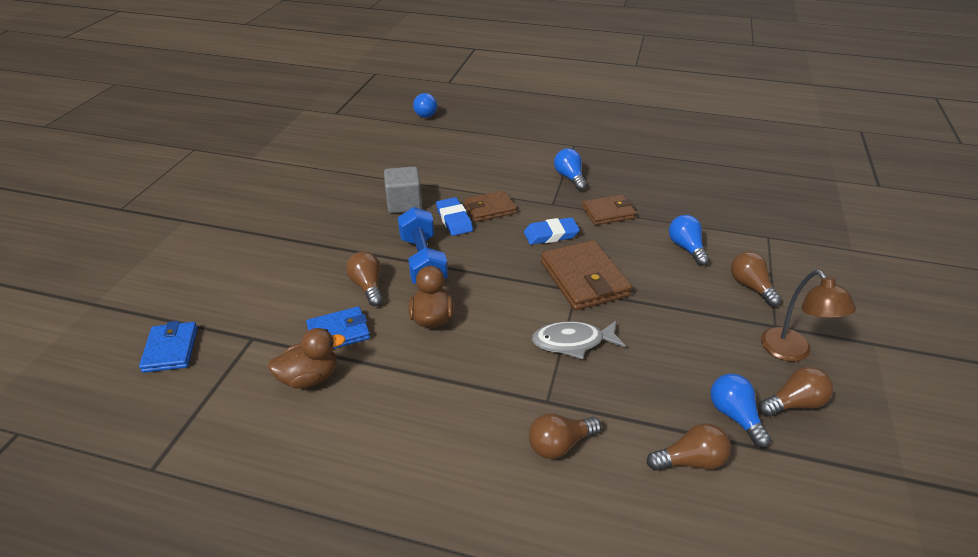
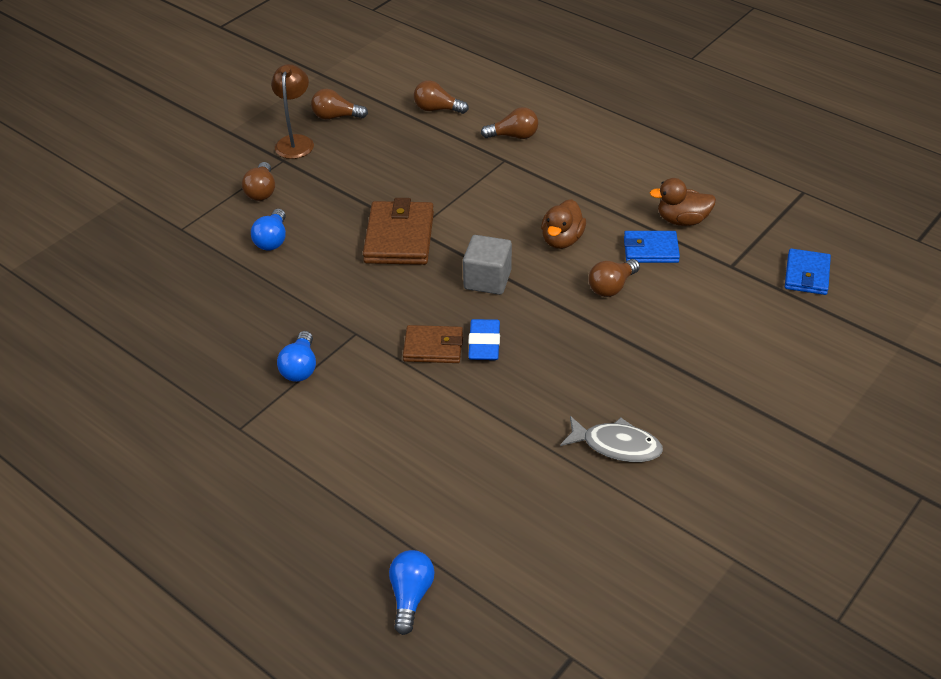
camera: 155 degrees left, 5 degrees up
brown light bulb [346,251,383,306] -> brown light bulb turned 45 degrees clockwise [588,259,640,297]
grey cube [384,166,422,213] -> grey cube moved to [463,235,512,295]
blue dumbbell [398,207,448,284] -> none
blue eraser [524,217,580,245] -> none
grey fish [532,321,626,360] -> grey fish moved to [560,416,663,462]
brown wallet [582,195,636,225] -> none
blue light bulb [710,374,771,448] -> none

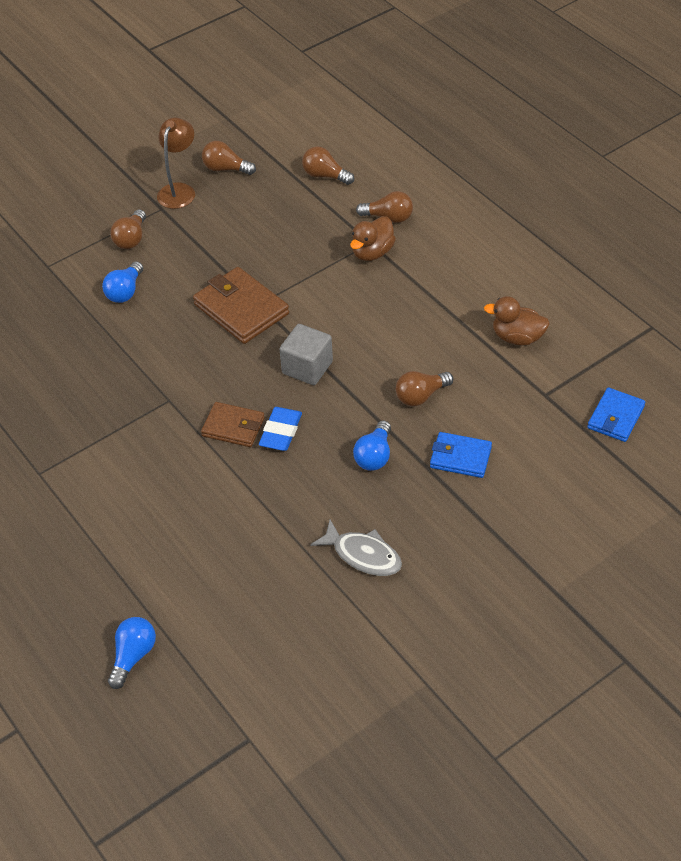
camera: 15 degrees right, 5 degrees up
blue light bulb [277,331,316,382] -> blue light bulb moved to [353,421,391,471]
brown wallet [363,198,434,265] -> brown wallet turned 60 degrees counterclockwise [193,267,289,344]
brown duck [541,199,586,249] -> brown duck moved to [350,216,396,261]
blue wallet [624,231,680,263] -> blue wallet moved to [430,432,492,478]

